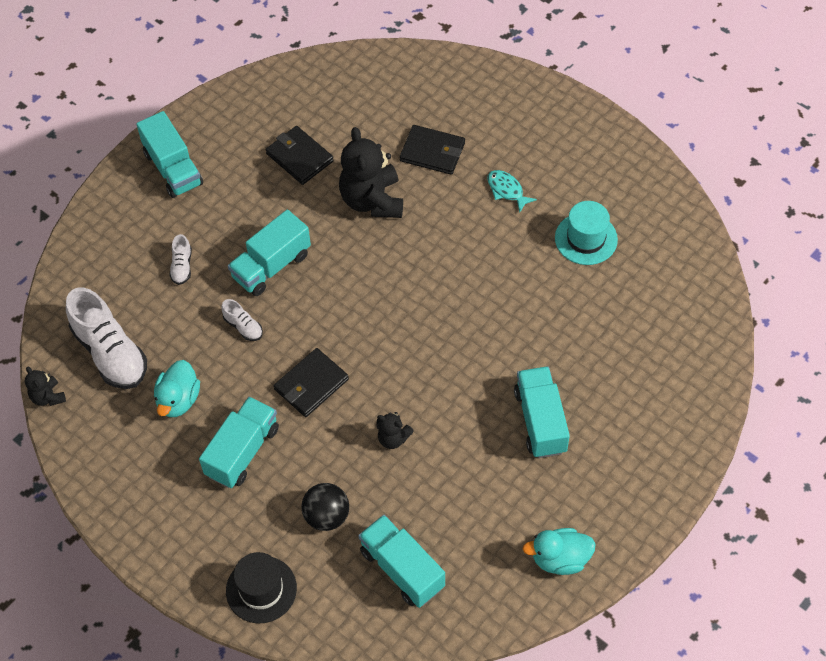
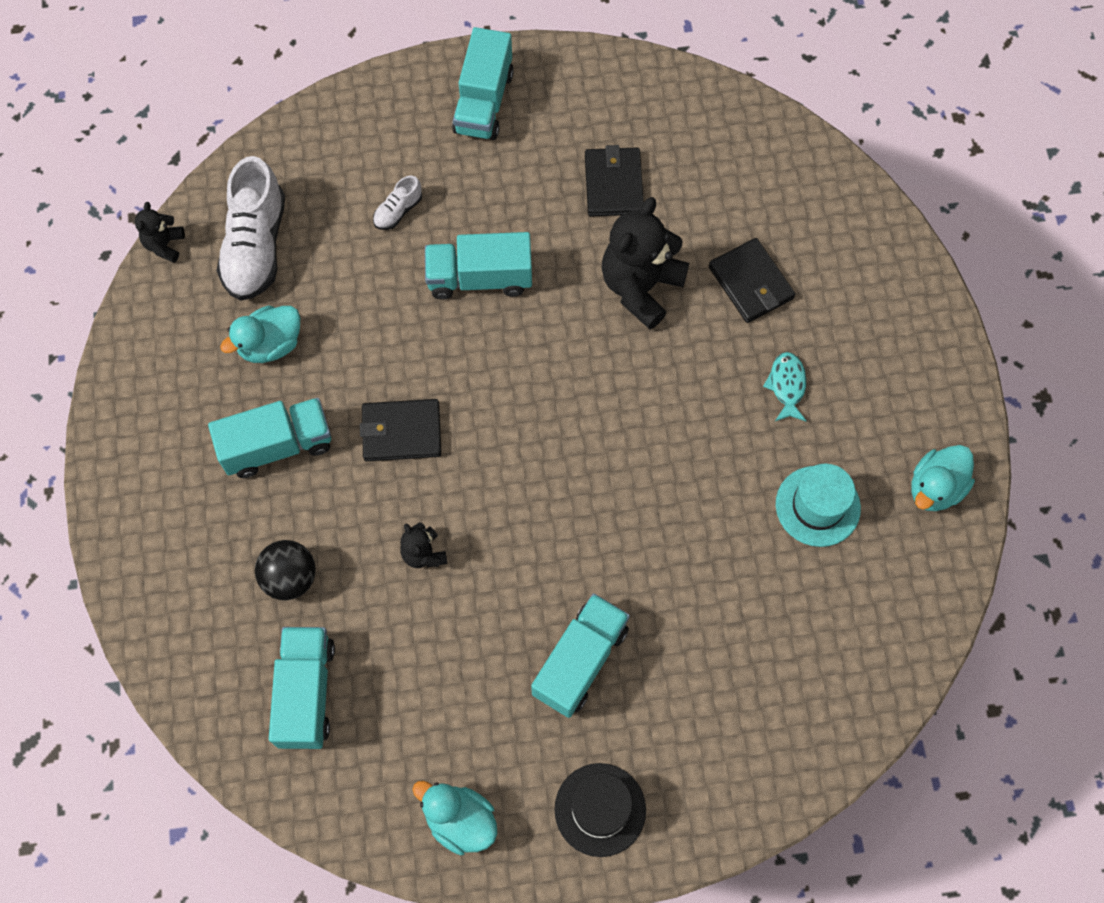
camera: 40 degrees right, 10 degrees up
white shoe [221,299,263,341] -> none
black hat [226,552,297,623] -> black hat moved to [554,763,646,857]
none -> turquoise duck [911,445,975,511]

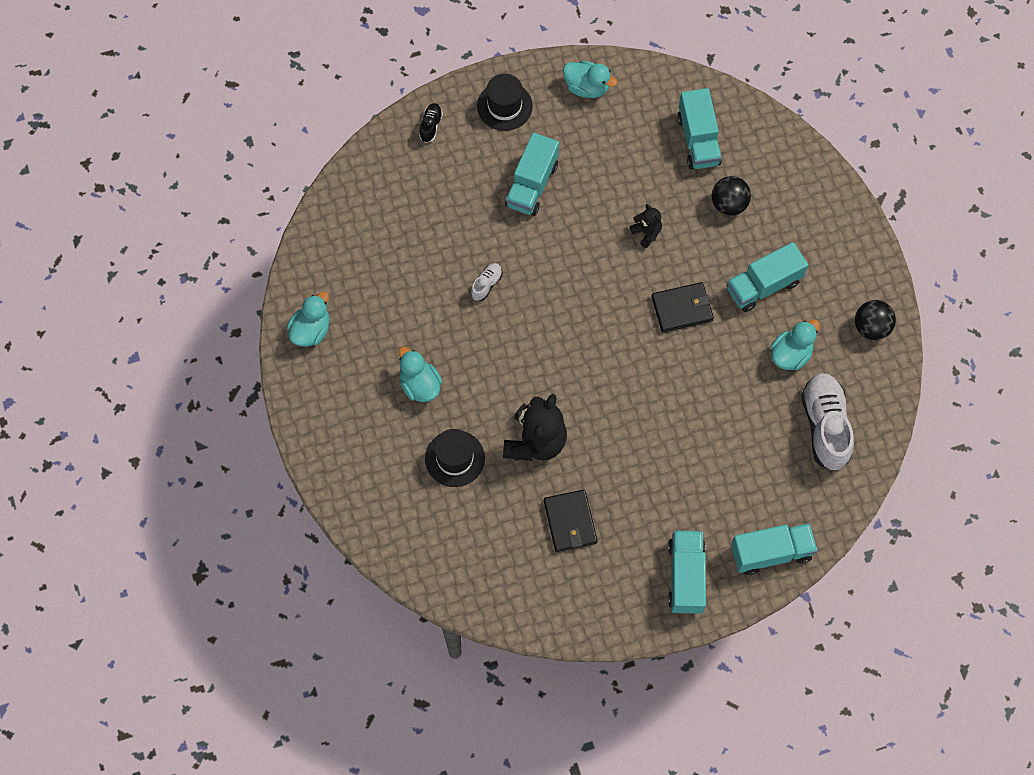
camera: 170 degrees right, 0 degrees up
black teddy bear [135,202,185,263] -> none
white shoe [373,176,422,230] -> white shoe moved to [471,263,502,301]
turquoise truck [425,232,532,299] -> turquoise truck moved to [731,523,818,575]
black wallet [709,238,795,323] -> black hat [425,429,485,487]
turquoise fish [763,352,807,422] -> turquoise duck [399,347,442,402]
turquoise hat [776,463,861,547] -> none
none -> black shoe [419,103,443,143]
none -> black ball [855,300,896,340]

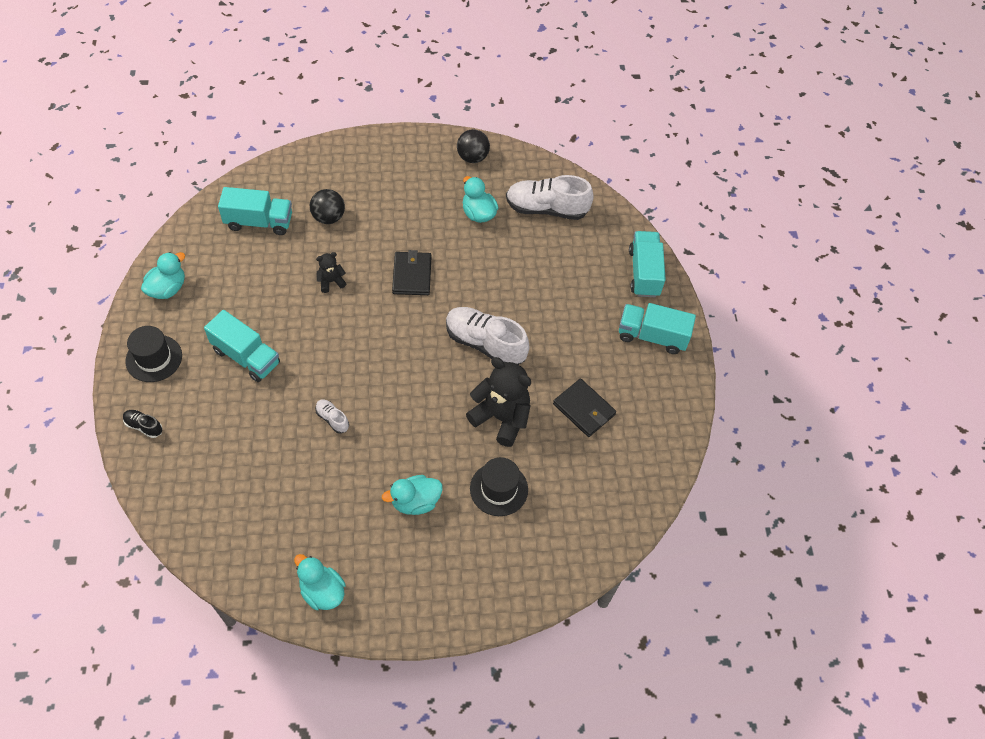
camera: 80 degrees left, 10 degrees down
black wallet [544,490,597,552] -> black wallet turned 45 degrees clockwise [553,378,616,437]
turquoise truck [727,242,808,312] -> none
none -> white shoe [446,307,530,365]

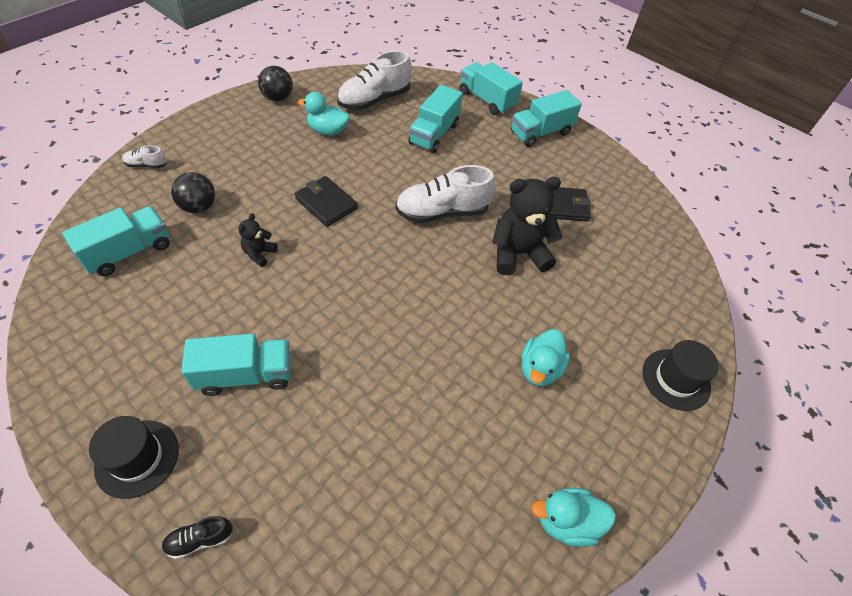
camera: 45 degrees left, 5 degrees down
turquoise duck [141,252,185,299] -> none
white shoe [315,399,349,434] -> white shoe moved to [122,145,167,168]
black hat [470,457,528,516] -> black hat moved to [642,340,719,411]
none -> turquoise truck [408,85,463,153]

